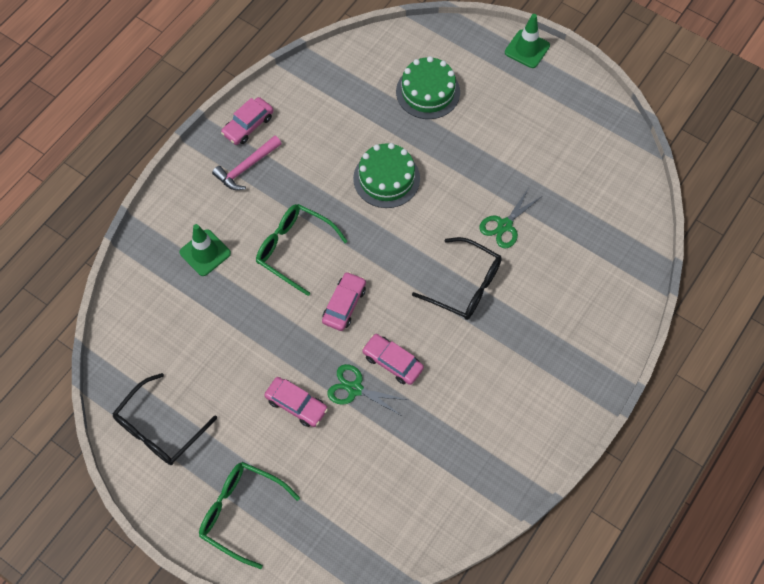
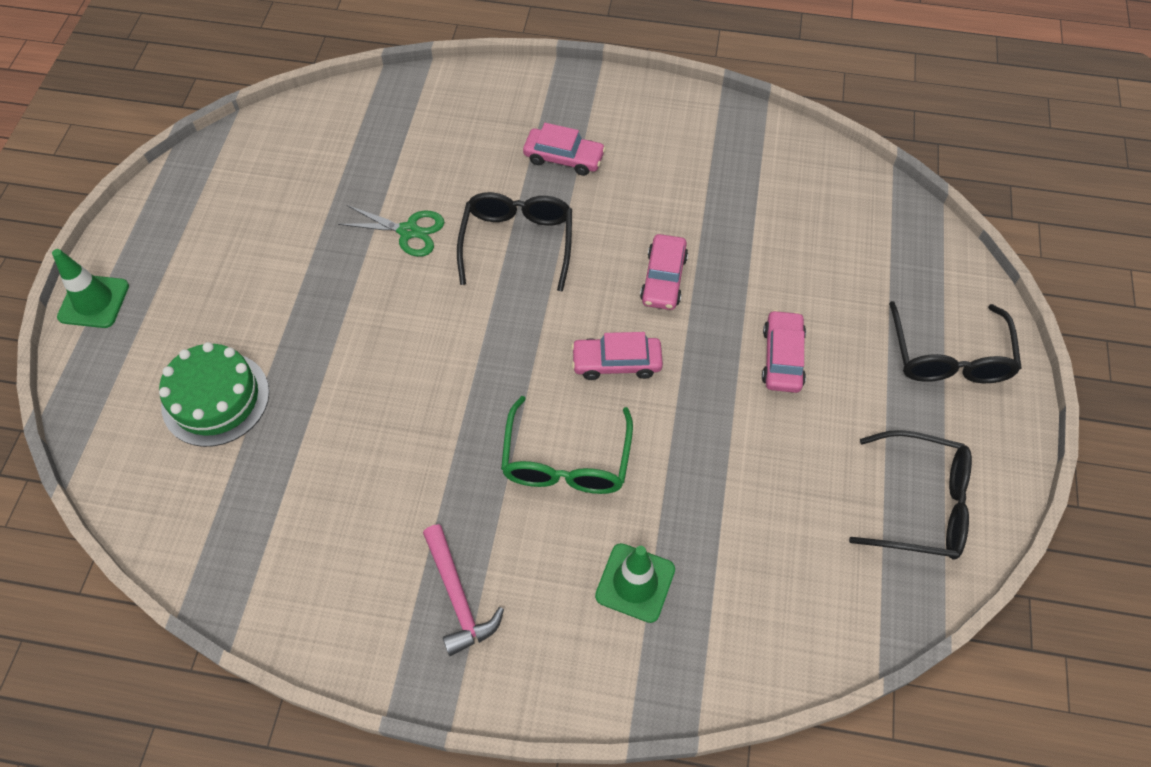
camera: 115 degrees left, 5 degrees down
green glasses [199,462,300,569] -> black glasses [889,301,1022,383]
pink hammer [212,135,282,190] -> pink hammer turned 45 degrees clockwise [423,524,504,656]
pink car [221,97,274,145] -> pink car moved to [523,123,606,176]
green scissors [327,364,407,416] -> none
green cake [353,143,420,208] -> none

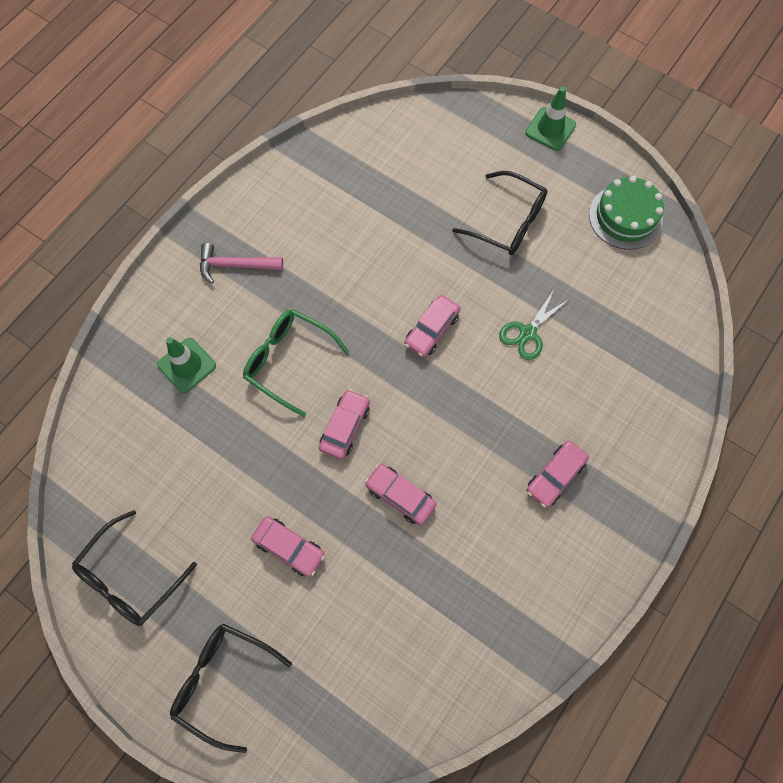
camera: 115 degrees right, 10 degrees up
green cake [159,342,269,447] -> green cake moved to [589,176,664,250]
black glasses [457,192,572,291] -> black glasses moved to [452,171,547,255]
none -> pink car [404,295,460,357]

